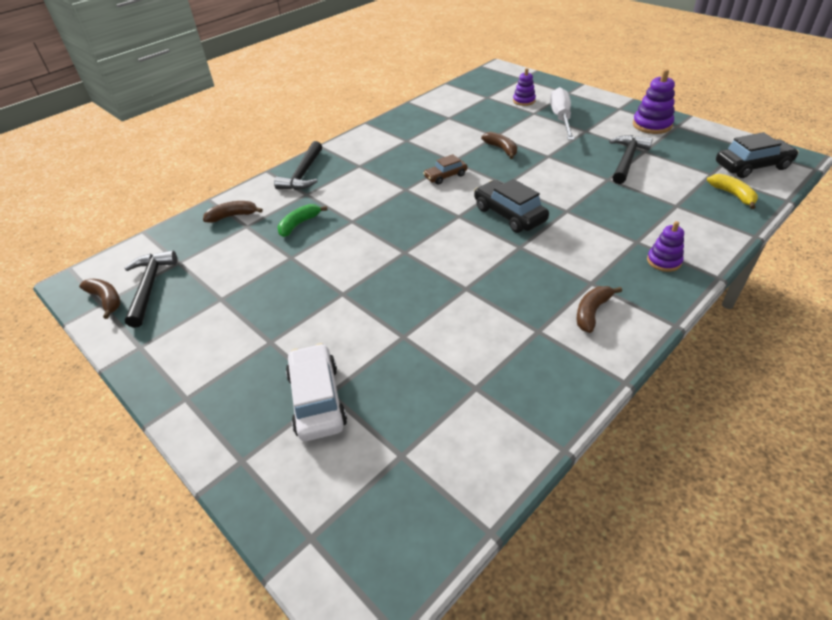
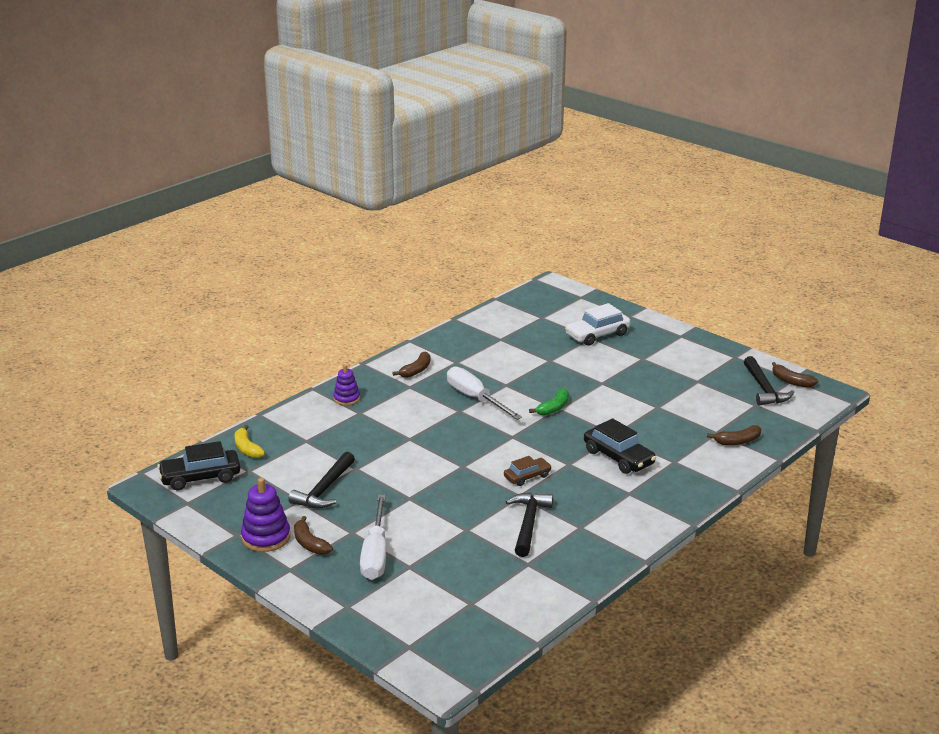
camera: 175 degrees right, 15 degrees down
black hammer [274,141,322,190] -> black hammer moved to [506,493,553,557]
green banana [277,204,328,237] -> green banana moved to [529,388,569,416]
white car [286,343,347,441] -> white car turned 75 degrees clockwise [565,303,631,346]
black car [474,179,549,233] -> black car moved to [584,418,656,474]
brown banana [481,132,517,159] -> brown banana moved to [294,516,333,555]
purple stacking toy [513,68,536,106] -> none
none -> white screwdriver [447,366,522,420]

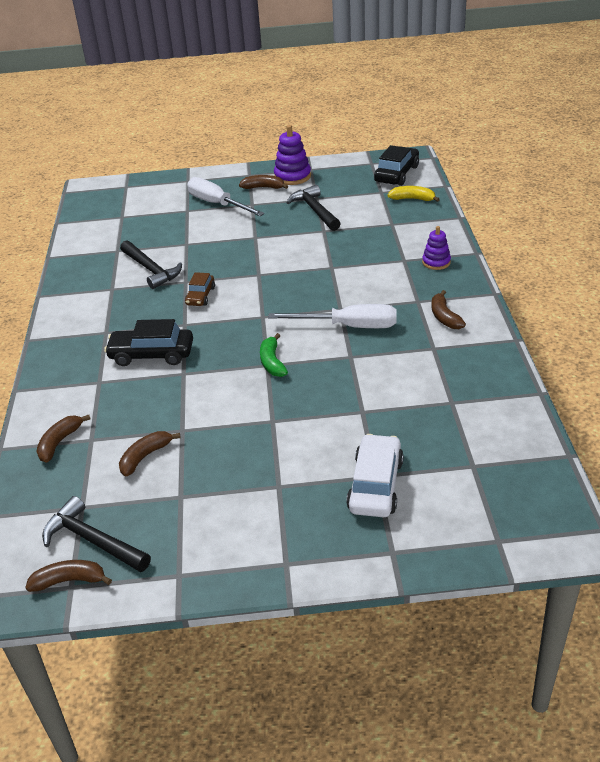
camera: 135 degrees right, 10 degrees up
none -> brown banana [119,431,181,476]

